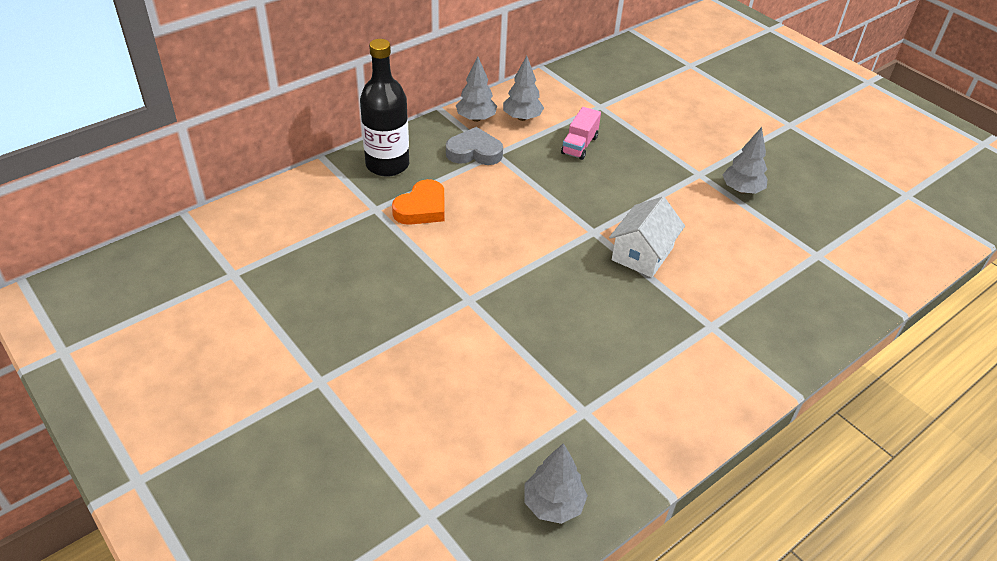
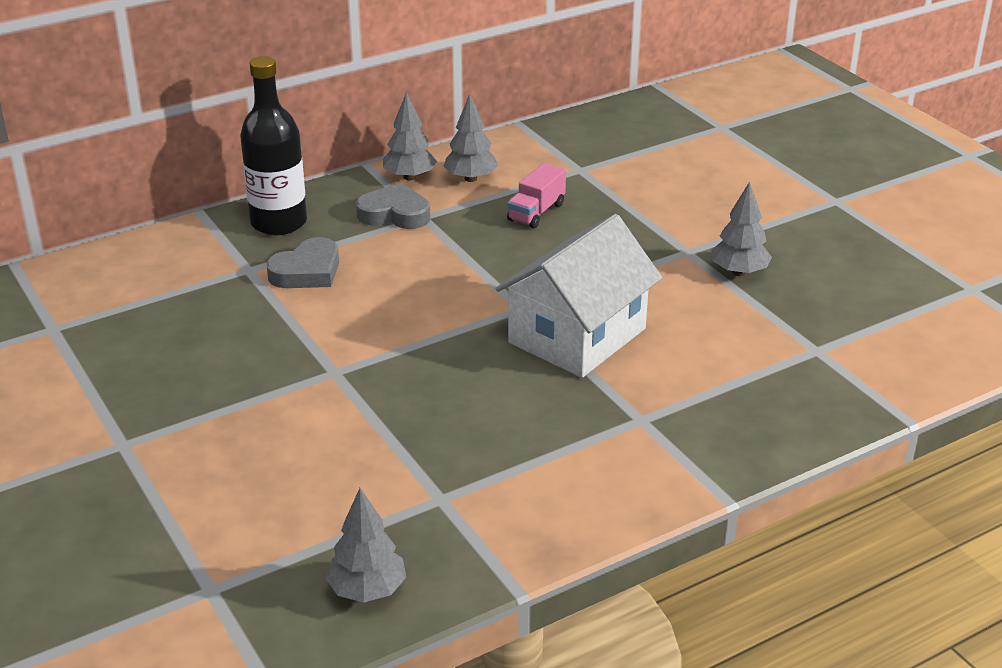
camera: 10 degrees right, 10 degrees down
orange heart [392,179,444,225] -> grey heart [266,237,339,288]
white house [609,197,685,278] -> white house [495,214,662,378], size x1.57

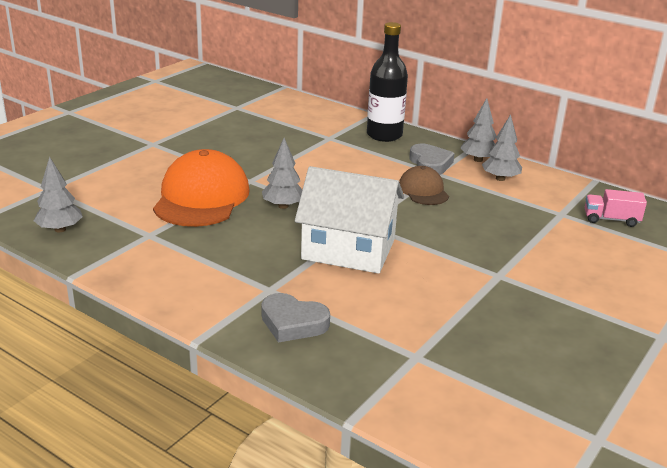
camera: 65 degrees right, 5 degrees down
grey heart [266,237,339,288] -> grey heart moved to [261,293,330,342]
pink truck [507,163,566,228] -> pink truck moved to [585,189,647,227]
grey tree [711,181,772,276] -> grey tree moved to [262,138,303,209]
none -> orange cap [153,149,250,227]
none -> brown cap [399,166,449,205]

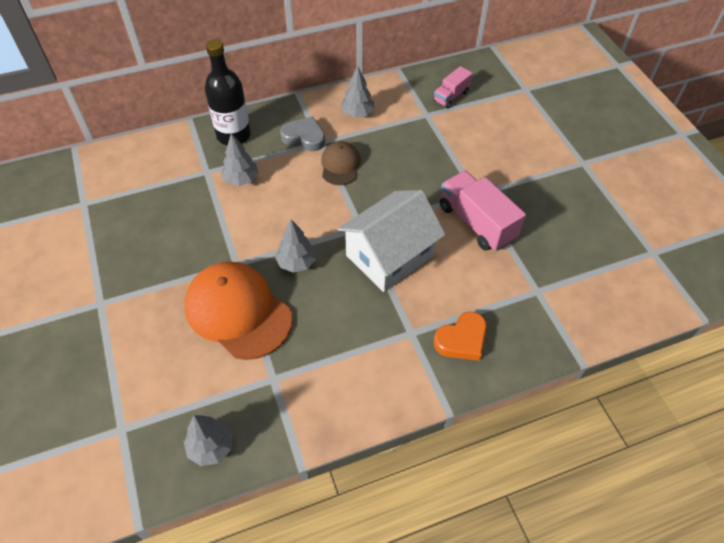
camera: 55 degrees left, 25 degrees up
grey heart [261,293,330,342] -> orange heart [434,312,487,361]
brown cap [399,166,449,205] -> brown cap turned 75 degrees clockwise [321,141,361,185]
grey tree [460,98,497,162] -> grey tree moved to [221,133,258,186]
none -> pink truck [440,171,526,251]

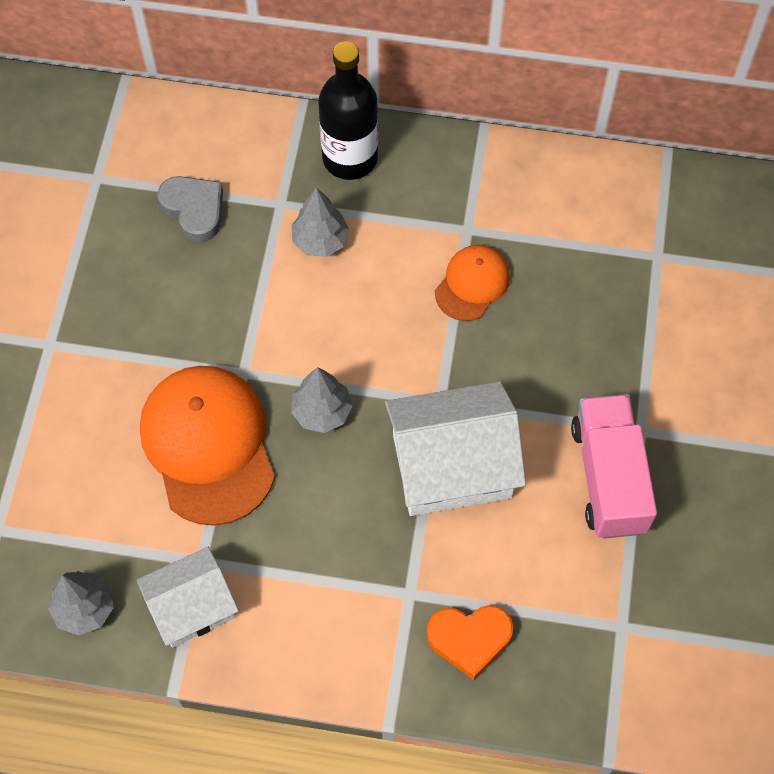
camera: 30 degrees right, 10 degrees up
grey heart [280,116,325,151] -> grey heart moved to [158,176,223,242]
brown cap [321,141,361,185] -> orange cap [435,245,510,321]
grey tree [340,66,374,117] -> none
pink truck [433,66,473,108] -> none
none -> white house [137,547,239,648]

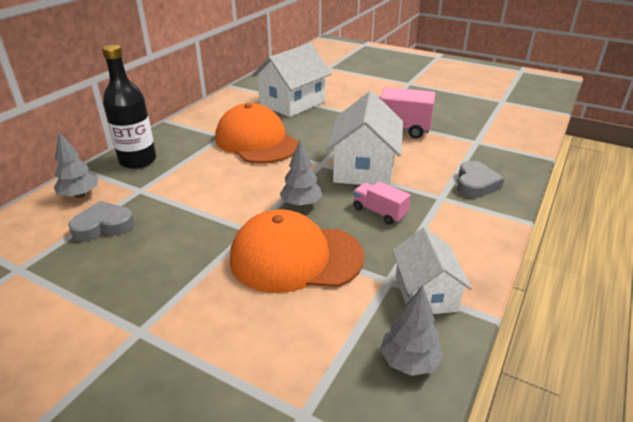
camera: 70 degrees left, 30 degrees down
grey tree [291,188,349,257] -> grey tree moved to [54,132,98,198]
orange heart [427,605,513,680] -> grey heart [457,161,504,198]
orange cap [435,245,510,321] -> orange cap [215,103,299,163], size x1.87
none -> white house [252,43,332,117]
none -> pink truck [353,182,411,225]

